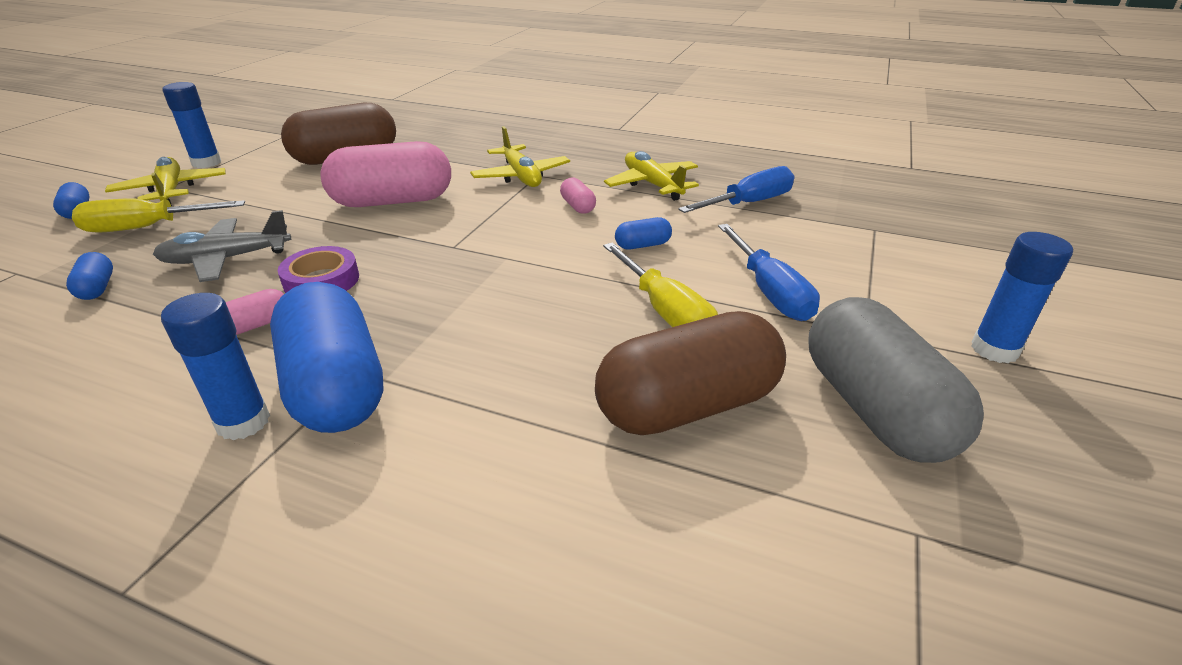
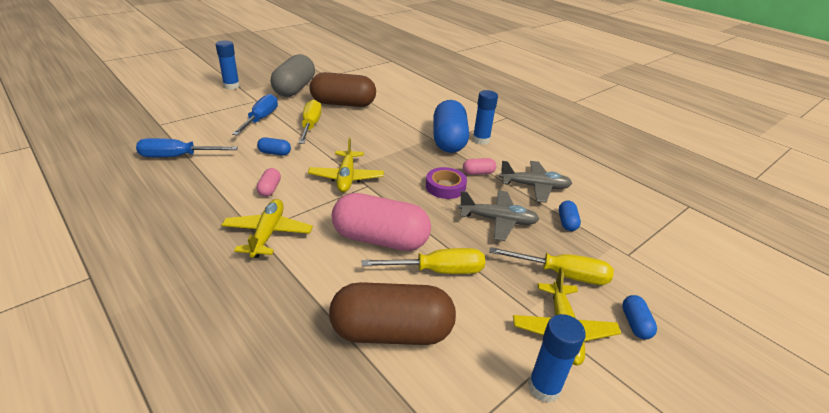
camera: 155 degrees left, 0 degrees up
yellow plane [604,151,699,201] -> yellow plane moved to [308,137,384,192]
none -> yellow screwdriver [362,248,485,274]
none -> grey plane [499,161,572,203]

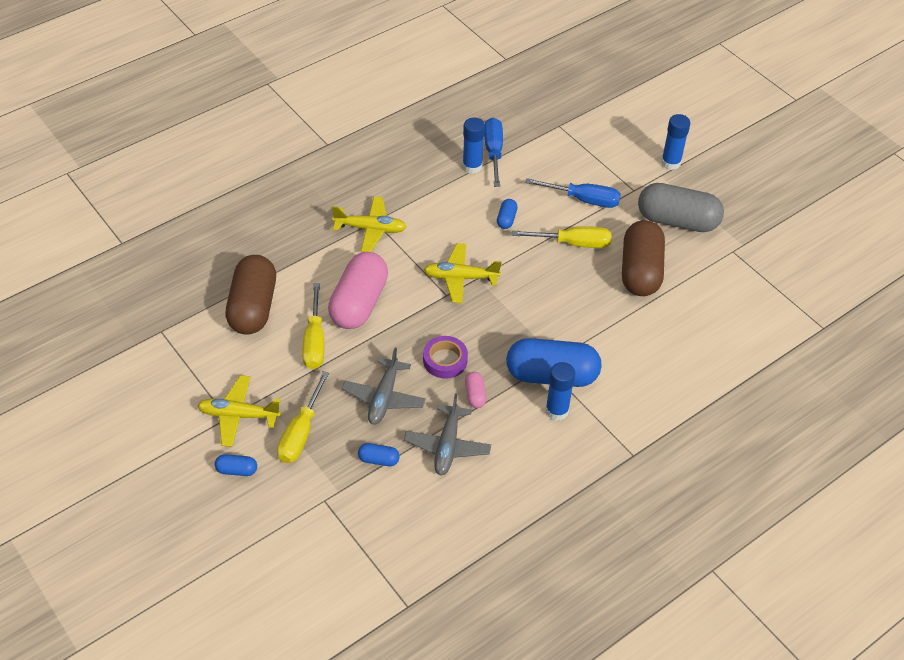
camera: 95 degrees right, 15 degrees up
pink capsule [256,168,281,197] -> none
blue glue stick [528,314,586,403] -> blue glue stick moved to [462,118,485,174]

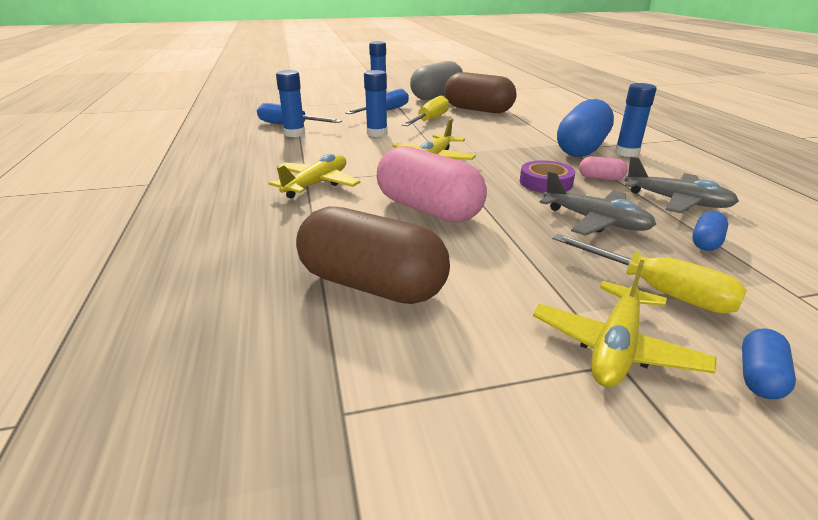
camera: 65 degrees left, 20 degrees down
yellow screwdriver [302,283,324,369] -> none
blue capsule [497,199,517,229] -> blue glue stick [364,70,388,137]

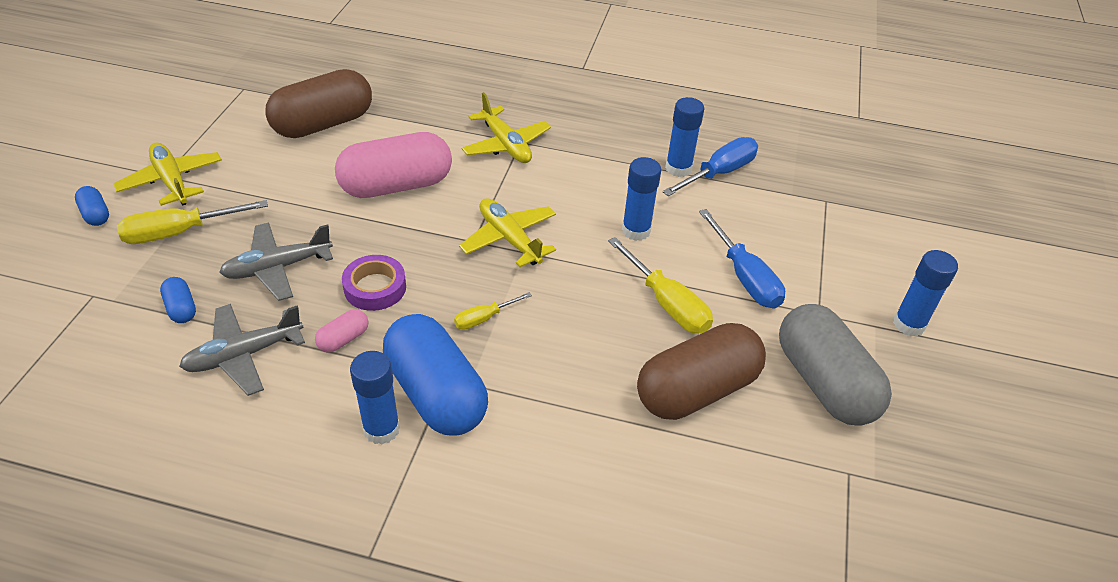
camera: 115 degrees right, 15 degrees up
none -> yellow screwdriver [454,292,532,330]

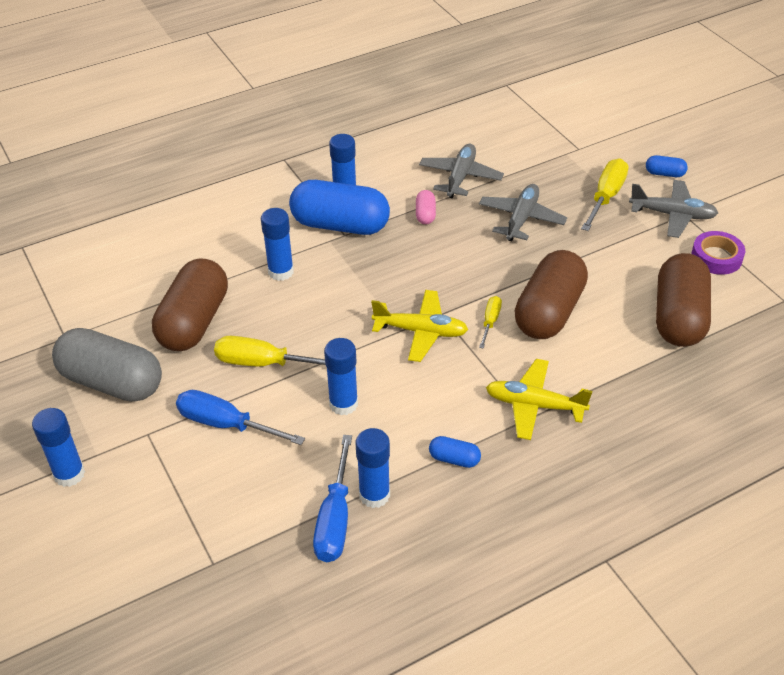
camera: 140 degrees right, 0 degrees up
yellow plane [113,142,222,206] -> grey plane [629,180,718,238]
blue capsule [160,277,196,323] -> blue capsule moved to [429,436,481,468]
pink capsule [335,132,452,198] -> brown capsule [514,250,588,339]
purple tape [342,255,406,311] -> purple tape moved to [691,231,745,275]
yellow screwdriver [454,292,532,330] -> yellow screwdriver moved to [479,296,502,349]
none -> blue glue stick [261,208,294,281]

